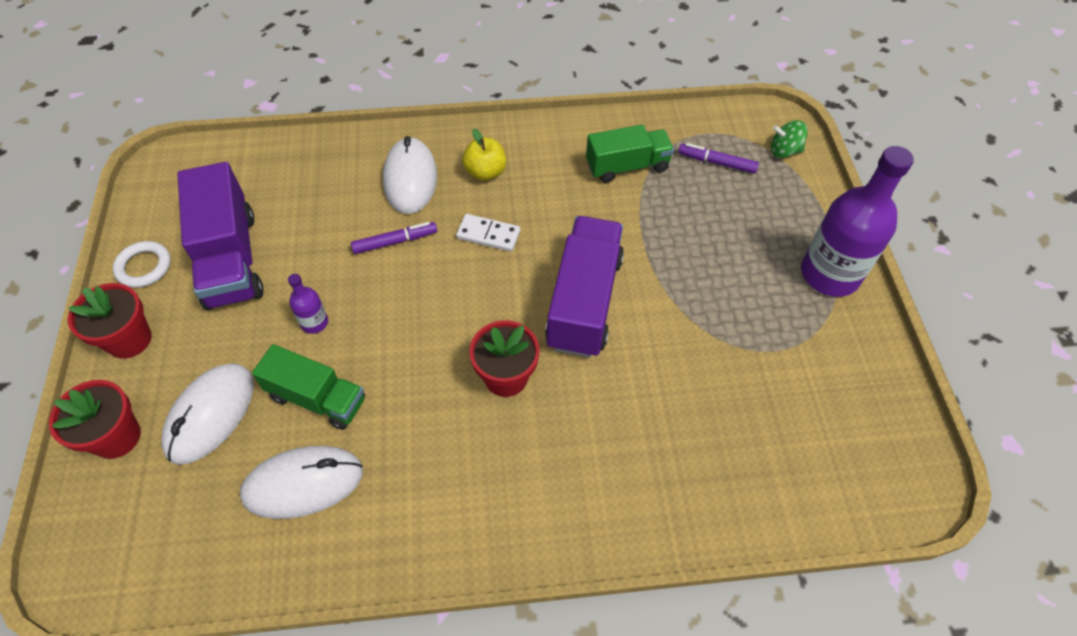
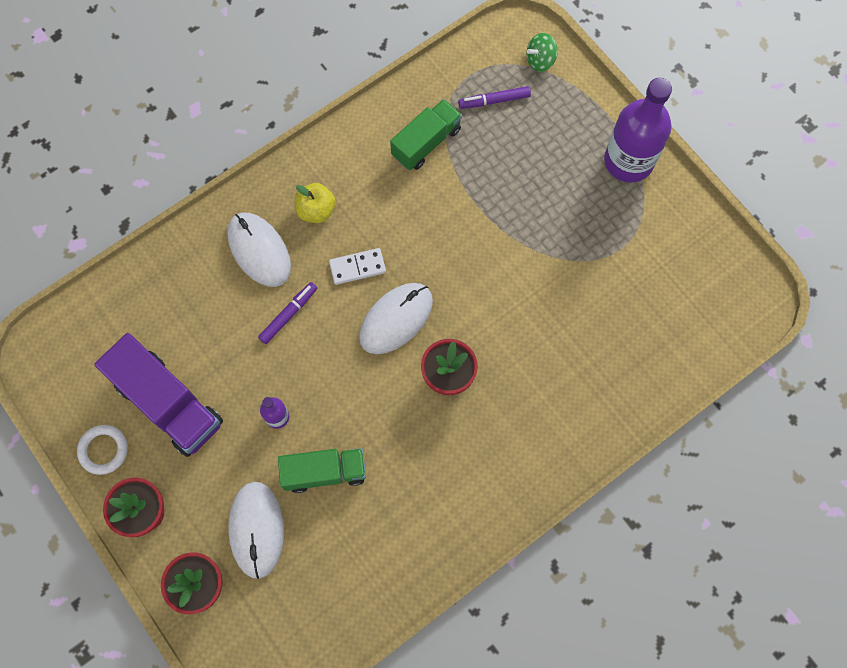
camera: 30 degrees left, 15 degrees up
white mouse [240,446,363,519] -> white mouse moved to [359,283,433,354]
purple truck [545,216,624,358] -> none

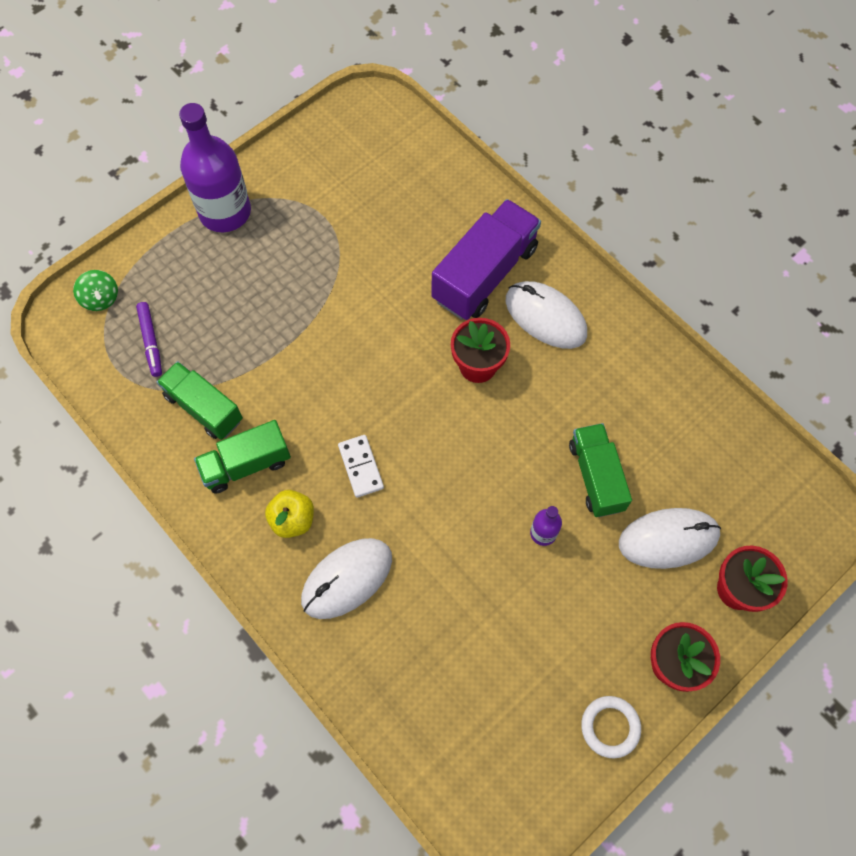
camera: 95 degrees left, 5 degrees down
purple truck [94,333,223,457] -> purple truck moved to [432,199,541,320]
purple marker [258,282,317,344] -> none
white mouse [359,283,433,354] -> white mouse moved to [506,281,587,349]
none -> green truck [194,420,291,494]

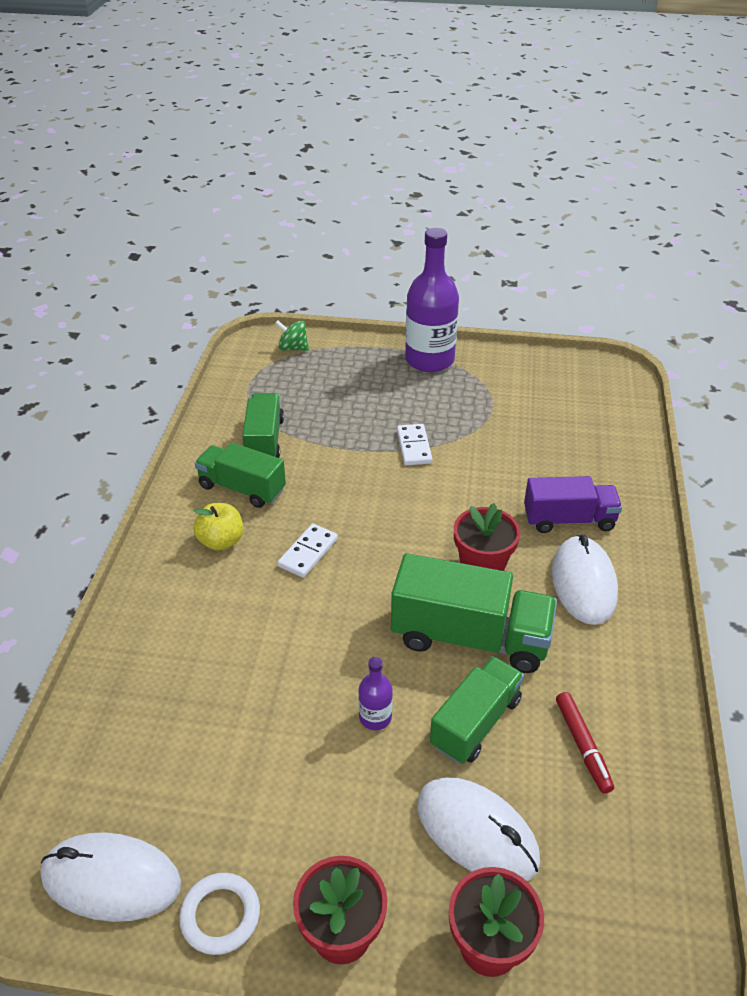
camera: 50 degrees right, 25 degrees down
green spinning top [73,270,118,311] -> green spinning top turned 90 degrees clockwise [275,320,309,351]
purple marker [136,302,162,377] -> none
white mouse [301,538,392,619] -> white mouse moved to [40,832,181,922]
purple truck [432,199,541,320] -> purple truck [524,476,622,533], size x0.66
none -> green truck [391,553,557,673]
none -> white domino [397,424,432,465]
none -> red marker [556,692,614,794]

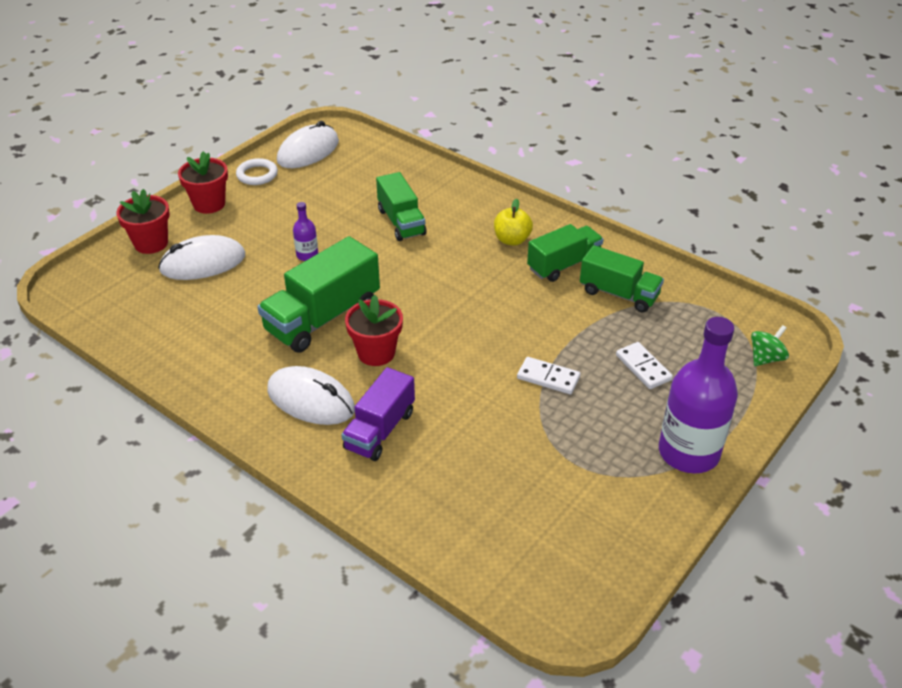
camera: 120 degrees right, 0 degrees up
white domino [278,524,338,578] -> white domino moved to [616,342,673,389]
green truck [430,656,524,764] -> green truck moved to [376,172,426,241]
red marker [556,692,614,794] -> none

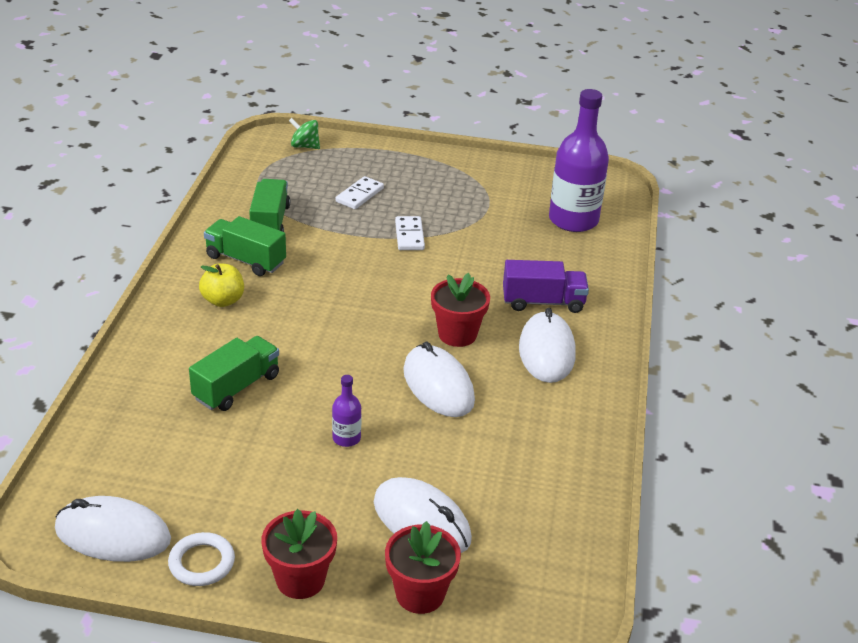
camera: 120 degrees left, 5 degrees down
green truck [257,236,380,352] -> white mouse [403,342,475,417]
purple bottle [659,317,738,474] -> purple bottle moved to [549,89,609,232]

